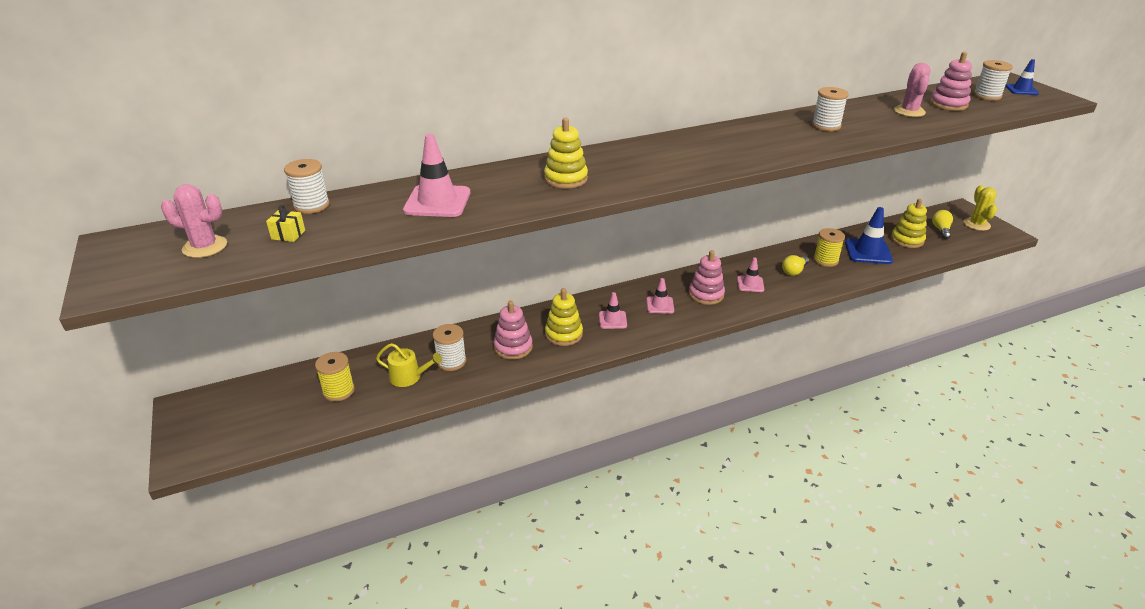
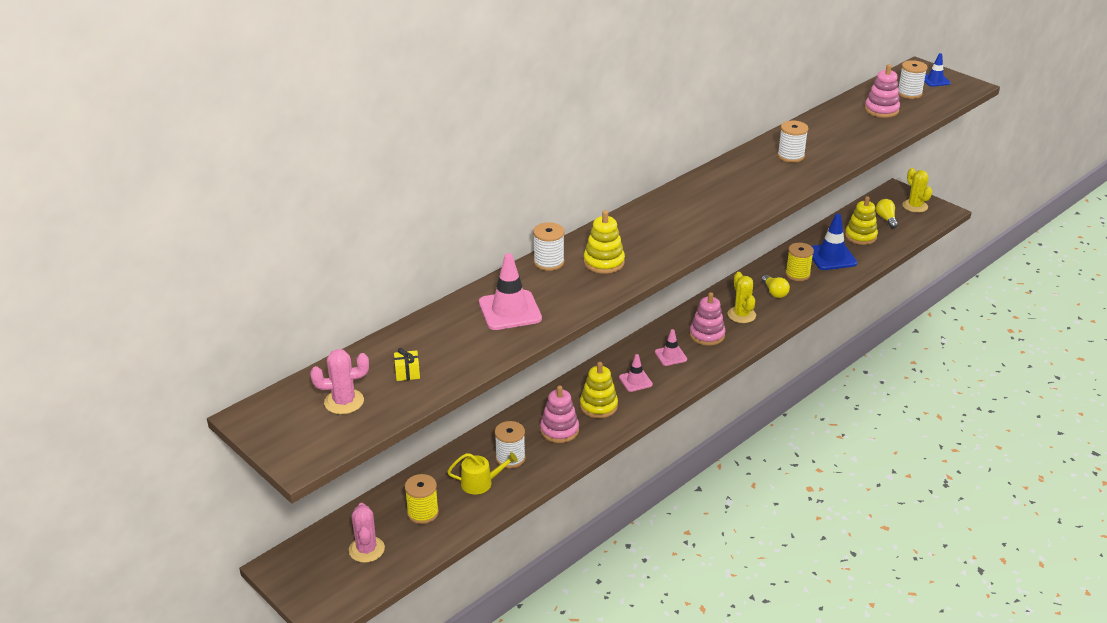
camera: 20 degrees left, 0 degrees up
white spool [284,159,330,214] -> white spool moved to [533,222,565,271]
pink traffic cone [737,257,764,292] -> yellow cactus [728,272,756,323]
yellow light bulb [782,255,809,276] -> yellow light bulb turned 45 degrees counterclockwise [761,275,790,298]
pink cactus [894,63,931,117] -> pink cactus moved to [349,503,385,563]

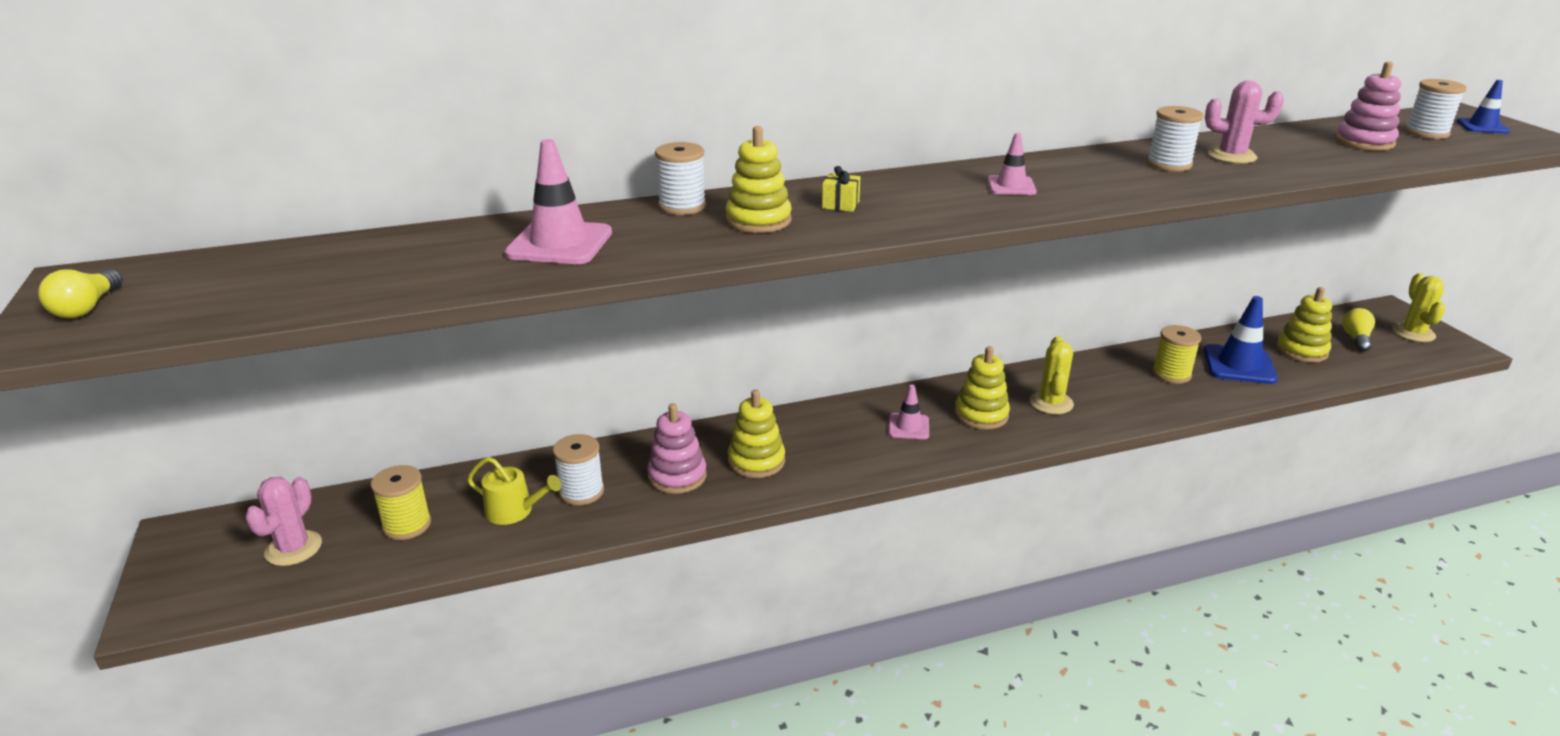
camera: 25 degrees right, 5 degrees down
pink cactus [310,349,369,414] -> pink cactus moved to [1205,80,1284,164]
yellow gift [394,348,420,381] -> yellow gift moved to [822,166,860,212]
pink traffic cone [619,354,653,392] -> pink traffic cone moved to [987,133,1037,195]
pink stacking toy [690,292,725,346] -> yellow stacking toy [955,346,1010,430]
yellow light bulb [761,275,790,298] -> yellow light bulb moved to [38,269,123,318]

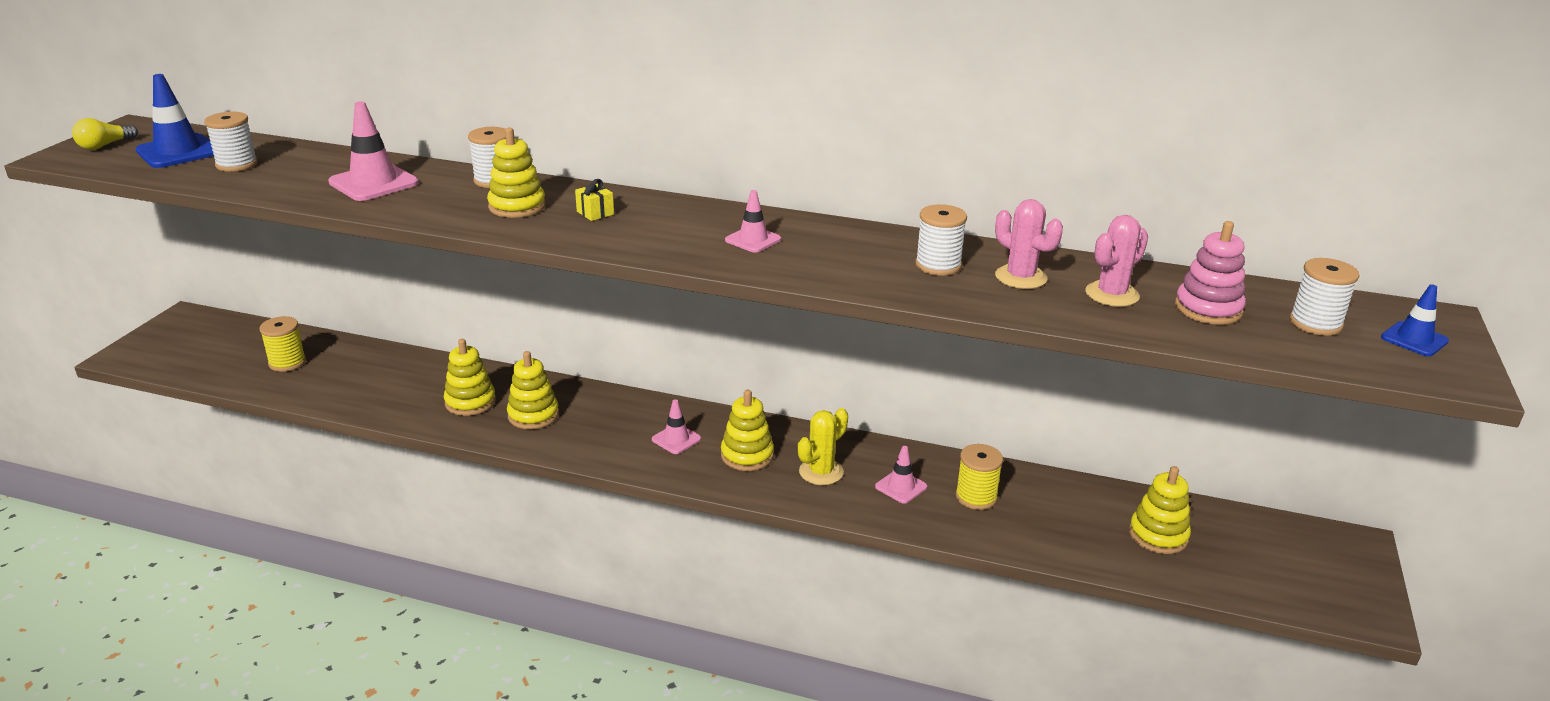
camera: 35 degrees right, 0 degrees up
pink cactus [245,477,322,566] -> pink cactus moved to [1085,215,1148,307]
yellow watering can [467,457,562,525] -> none
white spool [553,434,604,506] -> white spool moved to [204,112,258,172]
pink stacking toy [647,403,707,494] -> yellow stacking toy [444,339,496,416]
blue traffic cone [1204,296,1278,384] -> blue traffic cone moved to [135,74,214,168]
yellow light bulb [1342,308,1375,352] -> none
yellow cactus [1392,273,1445,342] -> none
none -> pink traffic cone [875,446,927,504]

